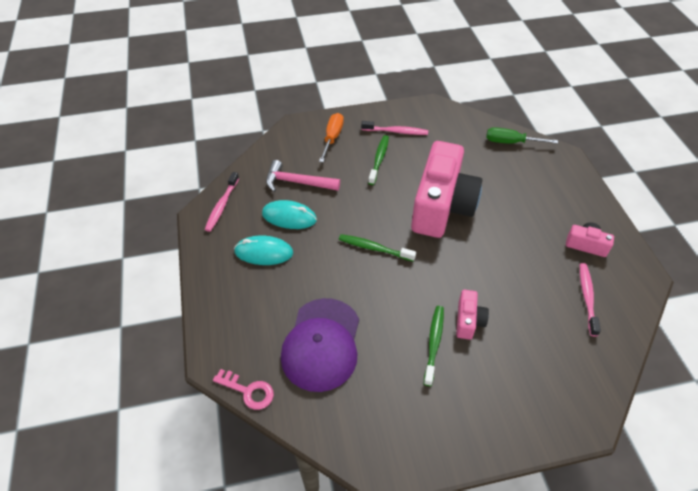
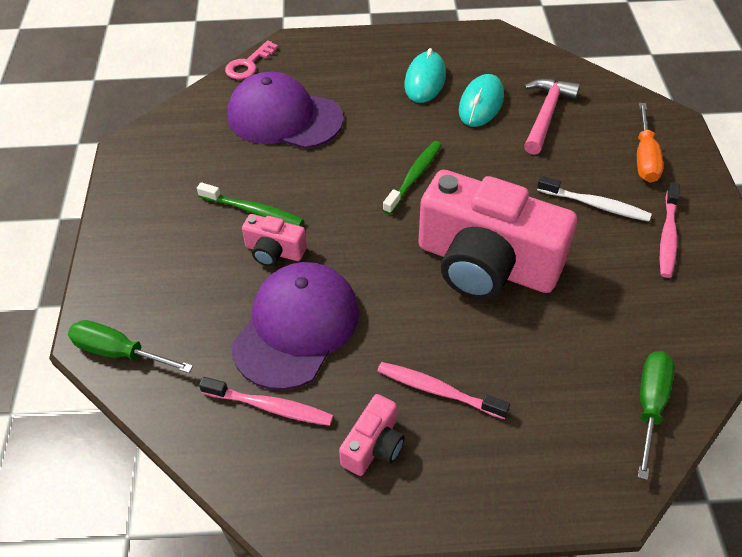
camera: 100 degrees right, 0 degrees up
pink toothbrush [205,172,239,232] -> pink toothbrush moved to [377,362,510,419]
orange screwdriver [319,113,344,162] -> orange screwdriver turned 75 degrees clockwise [637,103,664,183]
green toothbrush [368,135,389,185] -> white toothbrush [537,176,652,222]
none -> green screwdriver [68,320,193,373]
none -> purple cap [231,262,359,390]

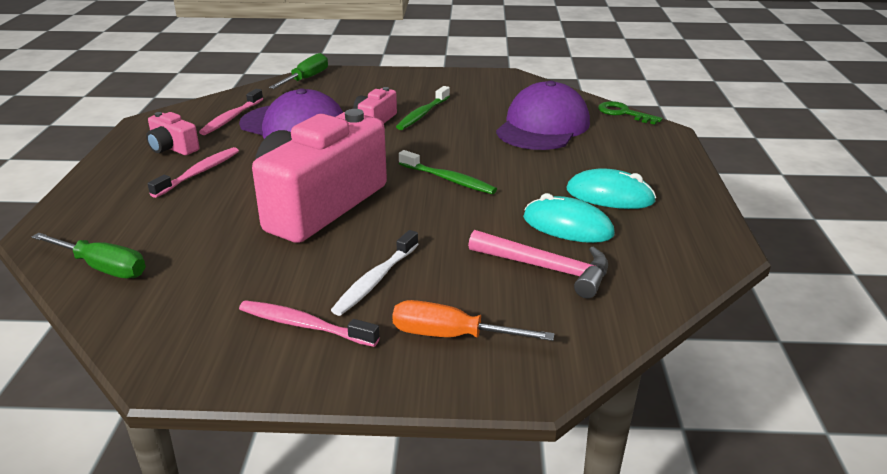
camera: 95 degrees right, 20 degrees down
pink key [225,40,278,79] -> green key [598,101,663,125]

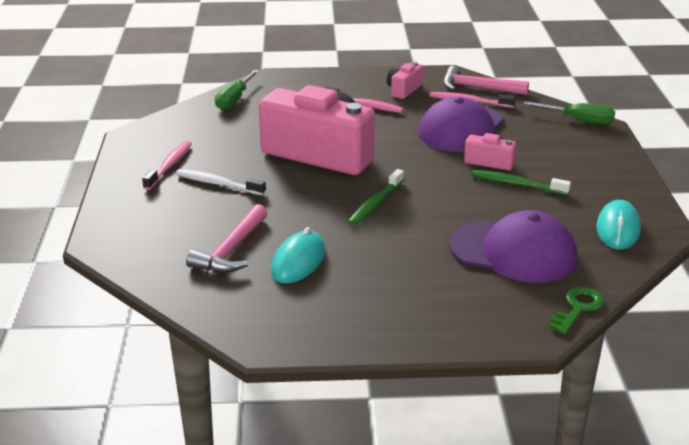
camera: 85 degrees right, 0 degrees up
orange screwdriver [392,300,555,341] -> none
turquoise mouse [567,168,656,209] -> turquoise mouse moved to [596,200,641,250]
none -> pink hammer [443,66,529,95]

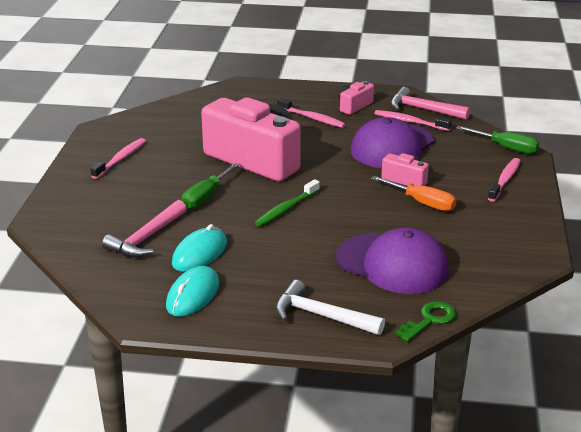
camera: 10 degrees right, 0 degrees up
white toothbrush [176,169,266,195] -> none
green screwdriver [215,70,259,110] -> green screwdriver moved to [182,163,240,209]
green toothbrush [471,170,571,195] -> orange screwdriver [371,176,456,211]
turquoise mouse [596,200,641,250] -> turquoise mouse moved to [166,266,219,317]
none -> white hammer [275,280,385,335]
none -> pink toothbrush [488,158,520,202]

